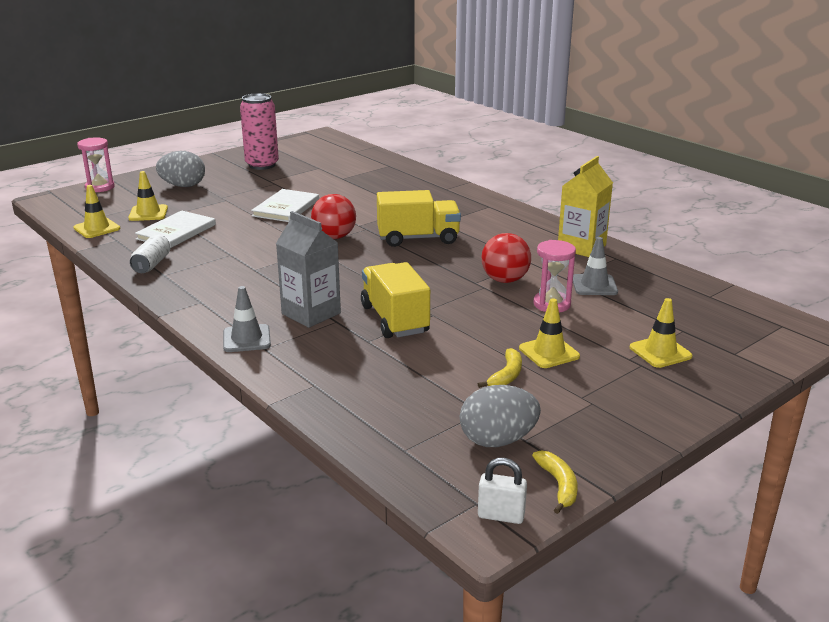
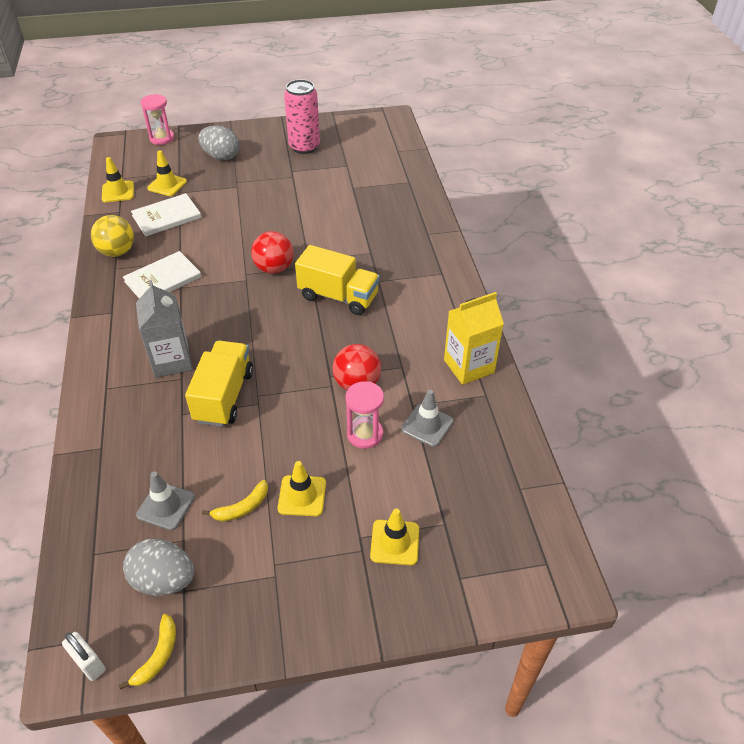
camera: 30 degrees right, 20 degrees up
white can [130,234,171,273] -> yellow ball [91,215,134,257]
grey traffic cone [223,286,271,352] -> grey traffic cone moved to [136,471,195,530]
white book [251,189,319,222] -> white book moved to [123,251,202,299]

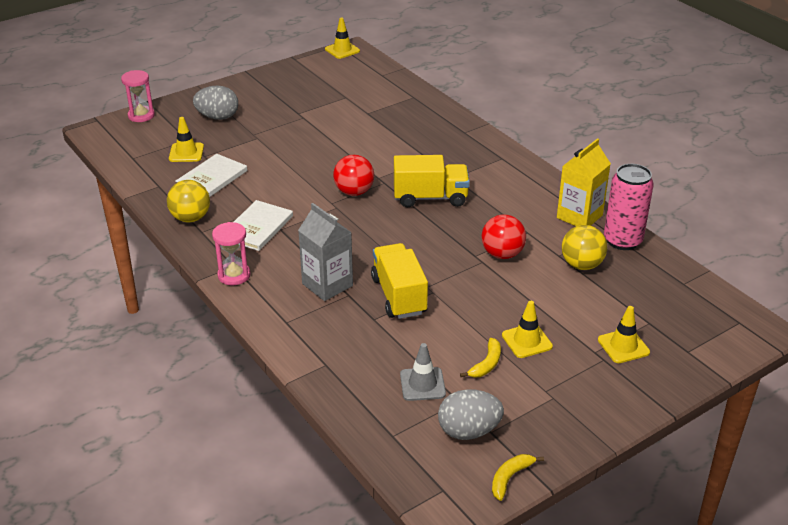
camera: 25 degrees left, 10 degrees down
white padlock [62,632,105,681] -> none
yellow traffic cone [102,157,134,202] -> yellow traffic cone moved to [325,18,360,59]
yellow banana [119,614,176,690] -> yellow banana turned 135 degrees counterclockwise [492,454,544,501]
pink can [284,79,320,154] -> pink can moved to [604,164,654,250]
pink hourglass [345,381,384,449] -> pink hourglass moved to [212,222,250,285]
grey traffic cone [401,390,453,447] -> yellow ball [562,225,607,270]

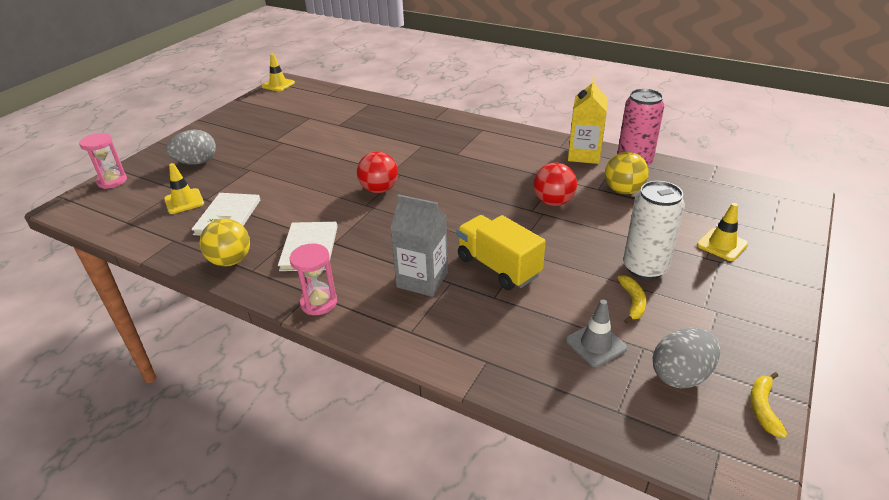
camera: 25 degrees left, 0 degrees up
yellow truck [394,155,470,207] -> none
yellow traffic cone [502,301,553,358] -> white can [623,181,685,280]

